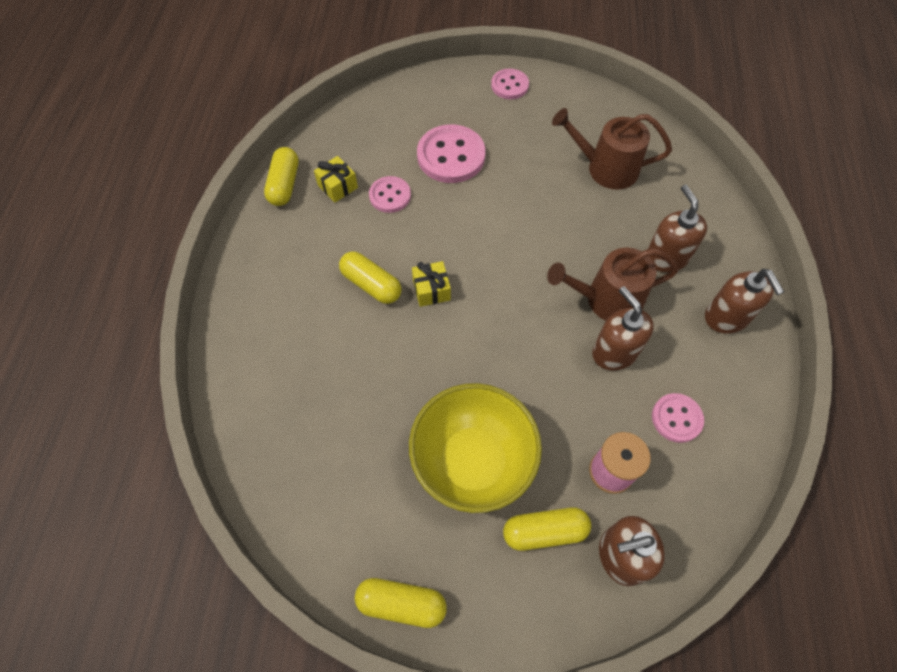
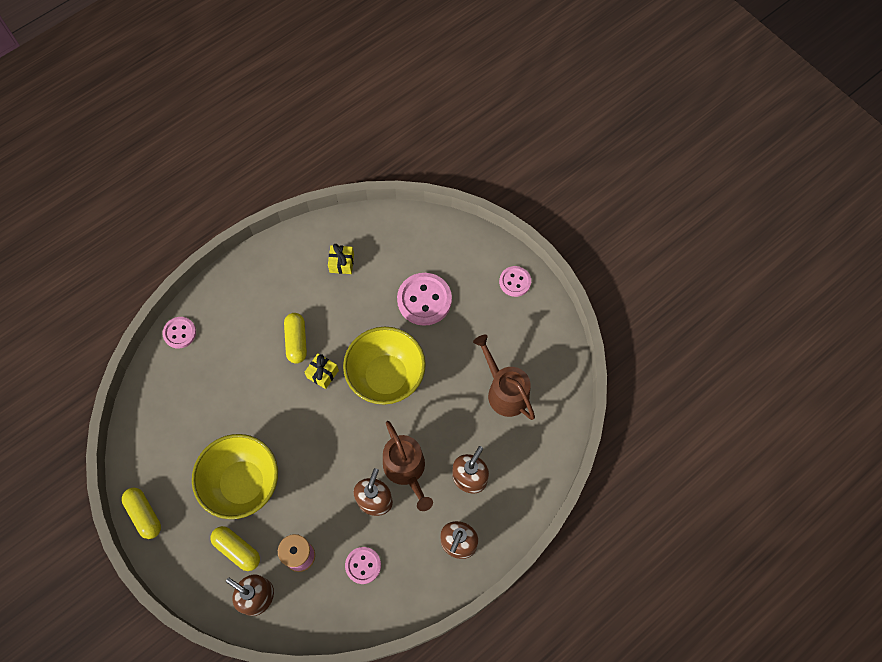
camera: 45 degrees right, 5 degrees up
yellow capsule [264,147,299,206] -> none
pink button [369,176,411,213] -> pink button moved to [162,317,196,349]
brown watering can [547,248,679,321] -> brown watering can turned 150 degrees counterclockwise [383,421,433,511]
none -> yellow bowl [343,327,426,405]

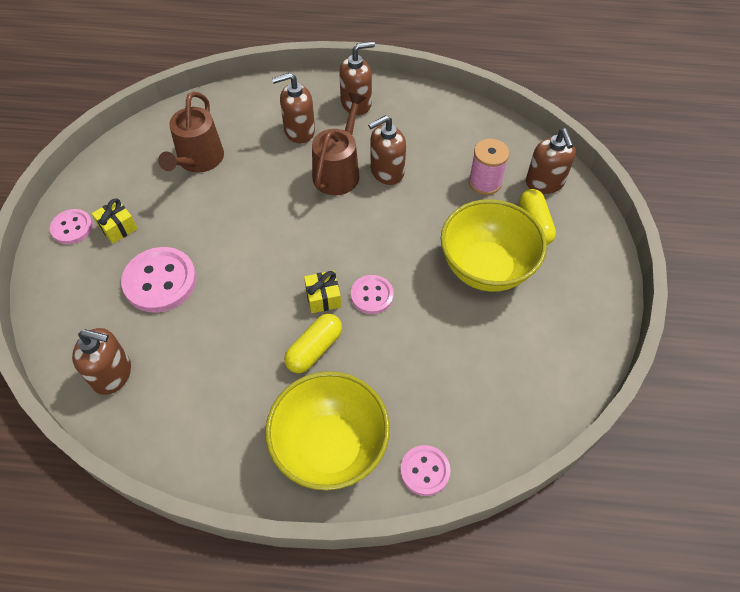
camera: 135 degrees left, 10 degrees down
yellow capsule [122,488,161,539] -> none
yellow gift [328,244,354,274] -> yellow gift moved to [92,198,138,244]
yellow bowl [343,327,426,405] -> yellow bowl moved to [265,371,390,491]
pink button [345,547,381,584] -> pink button moved to [351,275,394,314]
none -> brown soap dispenser [72,328,131,395]

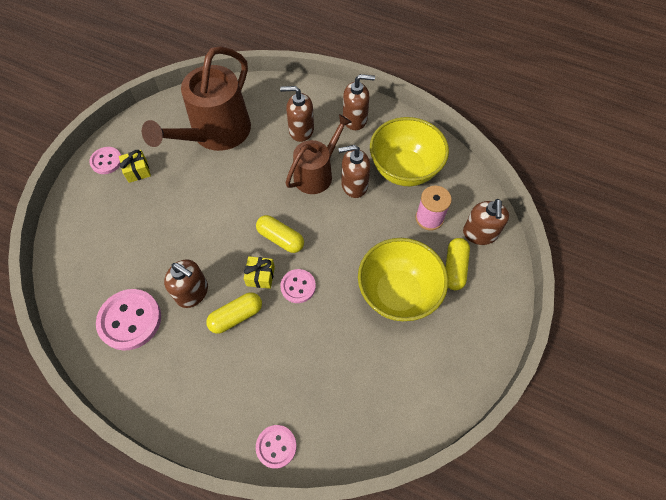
camera: 20 degrees right, 5 degrees up
brown soap dispenser [72,328,131,395] -> brown soap dispenser moved to [164,259,208,308]
pink button [121,247,197,312] -> pink button moved to [96,289,161,351]
brown watering can [158,92,224,173] -> brown watering can [142,46,251,151], size x1.59
yellow bowl [265,371,390,491] -> yellow bowl moved to [370,117,449,186]
none -> yellow capsule [256,215,304,253]

